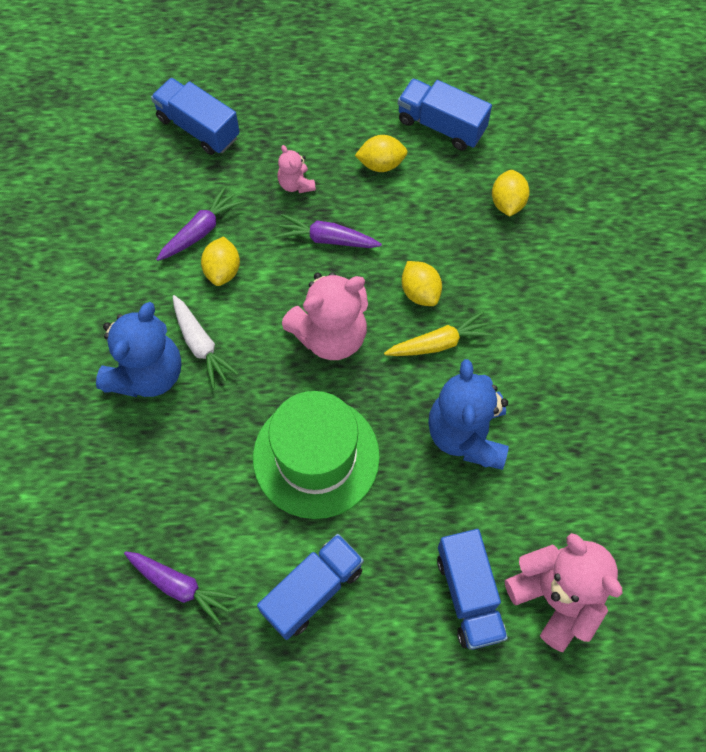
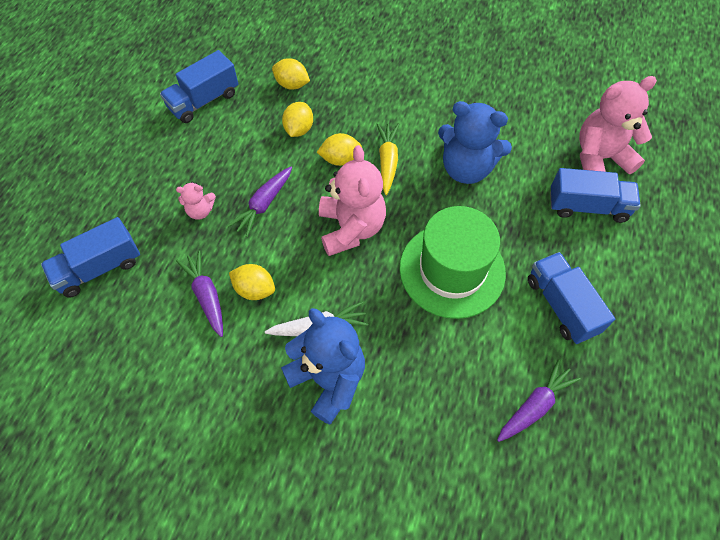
camera: 70 degrees left, 5 degrees down
yellow lemon [355,135,408,172] -> yellow lemon moved to [282,102,313,137]

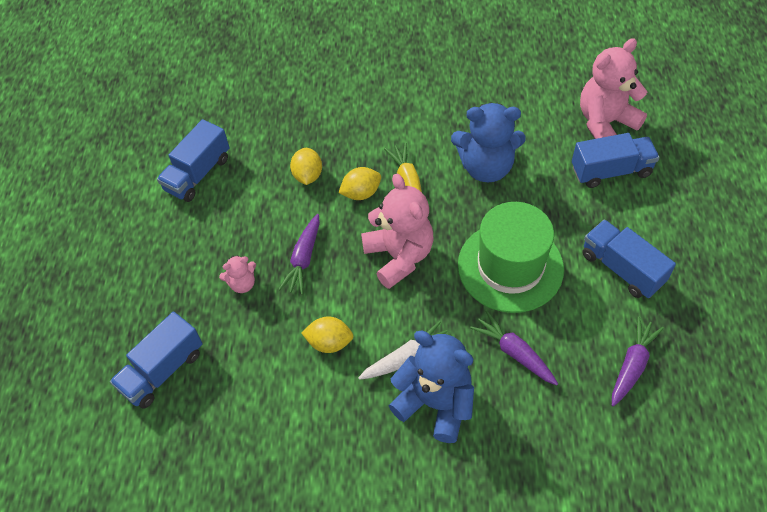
camera: 15 degrees left, 5 degrees down
purple carrot [176,250,223,337] -> purple carrot moved to [470,311,558,385]
yellow lemon [272,58,310,90] -> none

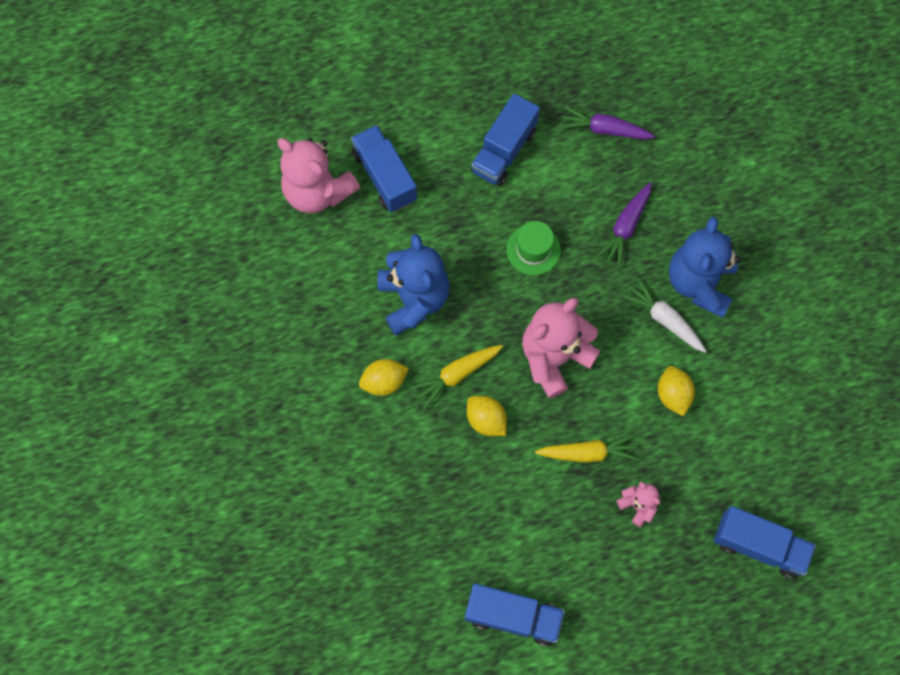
camera: 110 degrees left, 15 degrees up
purple carrot [278,214,320,295] -> yellow carrot [535,434,639,463]
yellow lemon [290,148,322,185] -> yellow lemon moved to [359,359,409,396]
green hat [458,202,564,313] -> green hat [506,221,561,275], size x0.51

